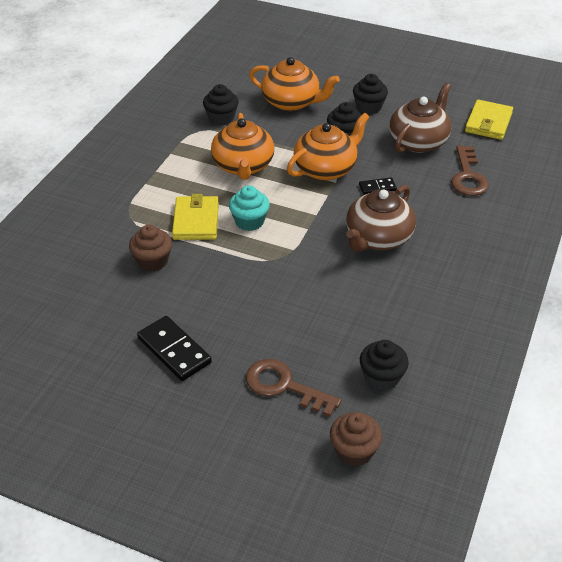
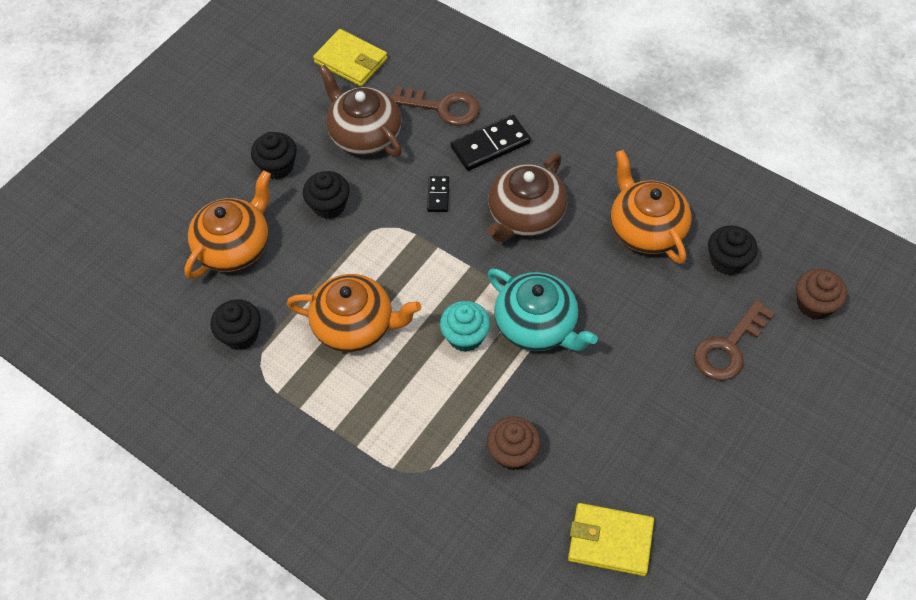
camera: 75 degrees left, 15 degrees up
black domino [137,316,212,381] -> black domino moved to [451,115,531,171]
yellow wallet [172,194,219,240] -> yellow wallet moved to [568,503,654,576]
orange teapot [287,113,369,181] -> orange teapot moved to [611,150,691,264]
brown teapot [346,185,416,252] -> brown teapot turned 75 degrees clockwise [487,153,567,242]
none -> turquoise teapot [487,269,598,351]

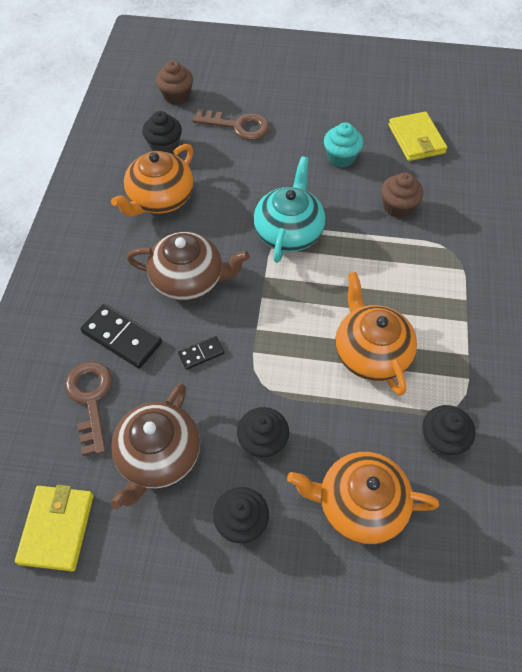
camera: 120 degrees left, 0 degrees up
turquoise cupcake [440,301,490,352] -> turquoise cupcake moved to [324,122,364,168]

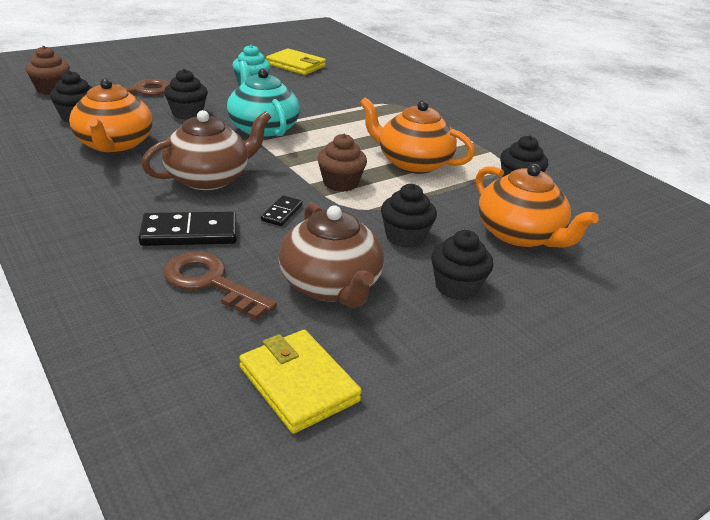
camera: 45 degrees left, 25 degrees down
orange teapot [287,452,439,545] -> orange teapot turned 90 degrees counterclockwise [476,164,599,248]
brown cupcake [381,172,423,218] -> brown cupcake moved to [317,134,367,192]
none -> black cupcake [164,69,208,120]

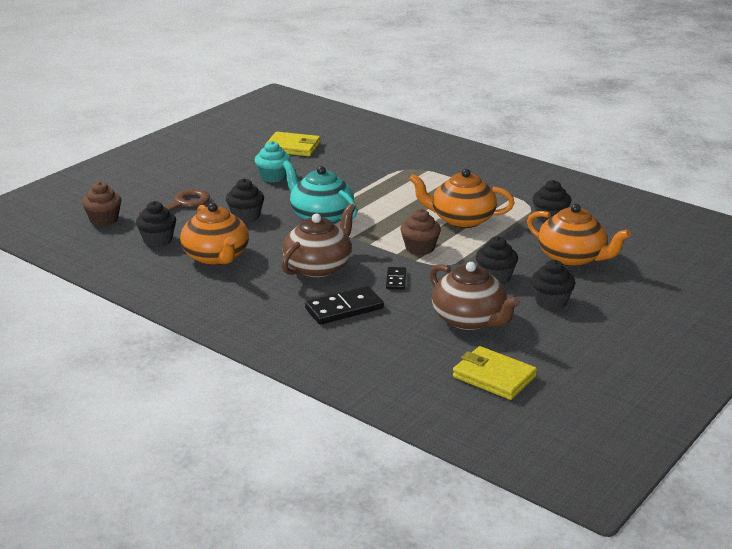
camera: 15 degrees left, 5 degrees down
brown key [164,252,277,320] -> none

